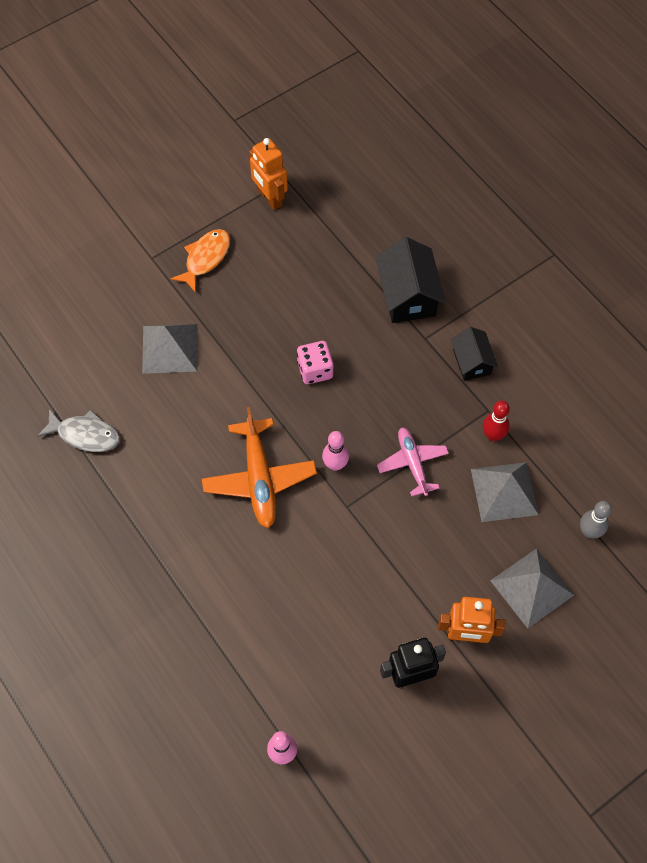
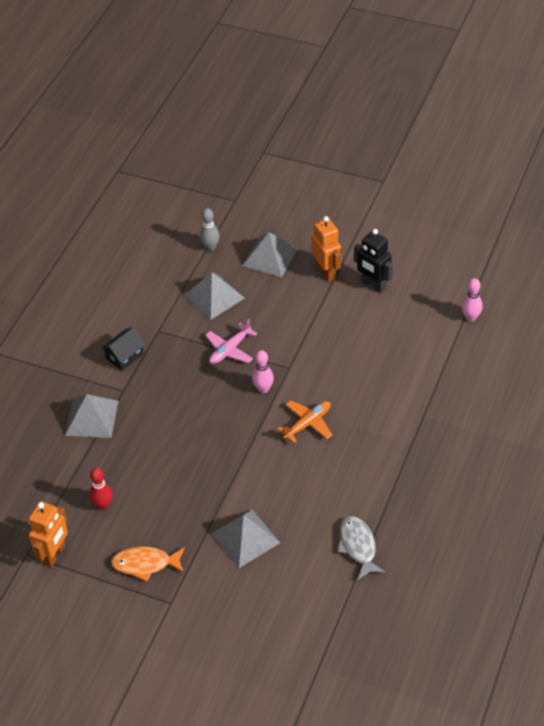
camera: 120 degrees left, 15 degrees down
orange plane [202,407,317,528] -> orange plane [277,400,332,443], size x0.64
pink dice [297,341,334,384] -> none
black house [375,237,445,323] -> grey pyramid [65,394,118,438]
red bowling pin [483,401,510,441] -> red bowling pin moved to [89,468,113,510]

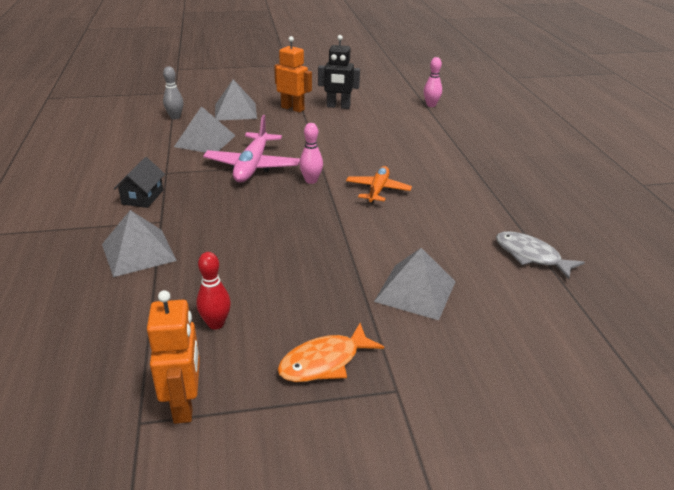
camera: 35 degrees left, 15 degrees down
pink plane [205,318,257,364] -> pink plane [203,115,300,182], size x1.55

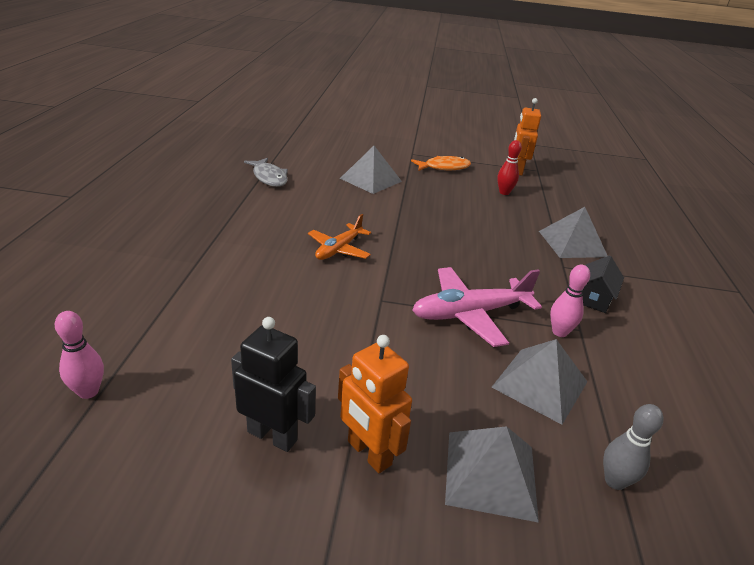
camera: 165 degrees left, 0 degrees up
pink plane [203,115,300,182] -> pink plane turned 135 degrees counterclockwise [412,267,542,347]
pink bowling pin [299,123,323,184] -> pink bowling pin moved to [550,265,590,337]

